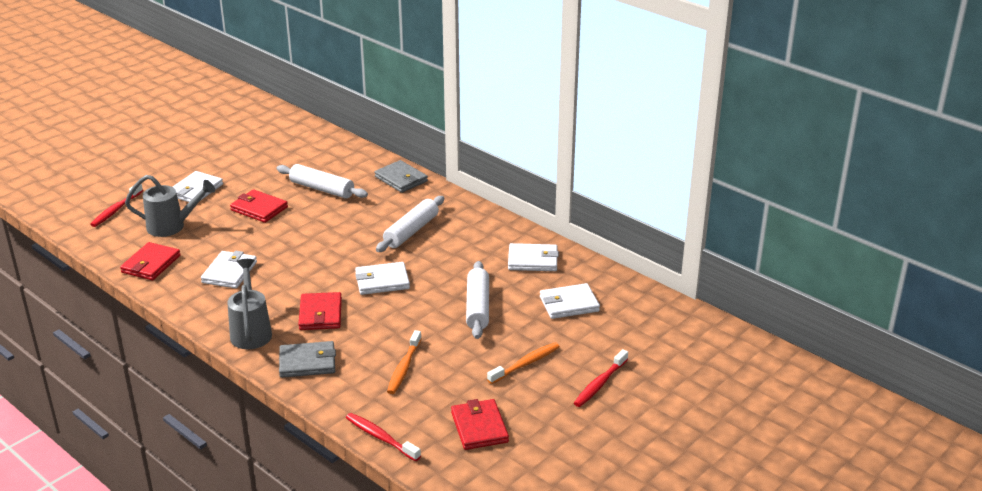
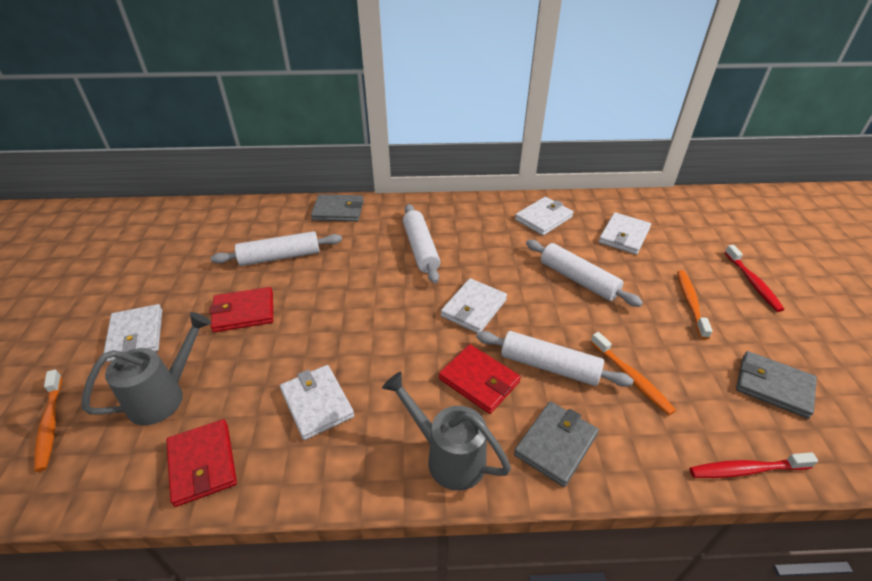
camera: 45 degrees left, 10 degrees up
red toothbrush [90,184,143,227] -> orange toothbrush [34,369,62,472]
red wallet [451,399,509,450] -> grey wallet [736,351,817,419]
none -> white rolling pin [476,331,634,387]

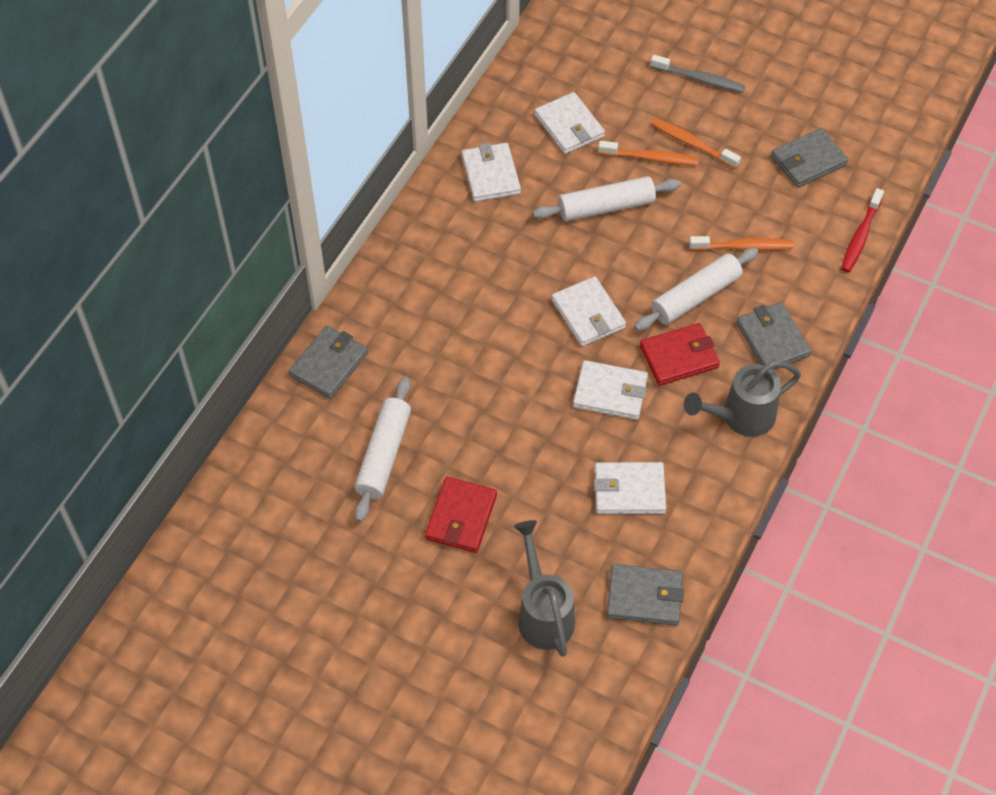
camera: 60 degrees left, 15 degrees up
orange toothbrush [34,369,62,472] -> orange toothbrush moved to [598,141,699,166]
white wallet [104,304,162,362] -> white wallet moved to [573,360,648,420]
red wallet [167,419,237,507] -> grey wallet [607,564,684,626]
white rolling pin [403,204,440,283] -> none
red toothbrush [725,245,784,312] -> grey toothbrush [650,55,745,93]

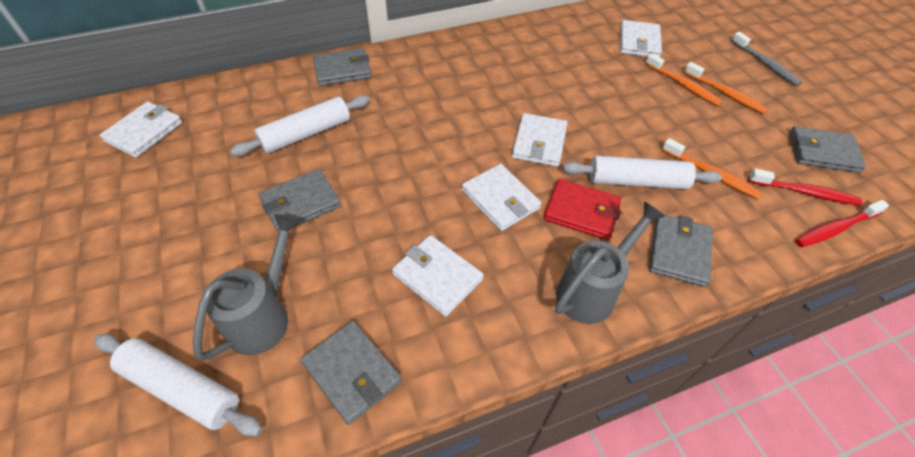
camera: 40 degrees right, 5 degrees down
red wallet [425,477,497,553] -> grey wallet [258,169,341,233]
white wallet [462,143,521,202] -> white wallet moved to [100,101,182,158]
white rolling pin [533,176,681,221] -> white rolling pin moved to [94,334,262,436]
orange toothbrush [651,118,741,169] -> orange toothbrush turned 150 degrees clockwise [684,62,768,114]
grey watering can [684,361,801,437] -> grey watering can turned 120 degrees clockwise [555,201,666,324]
none -> red toothbrush [748,168,862,206]

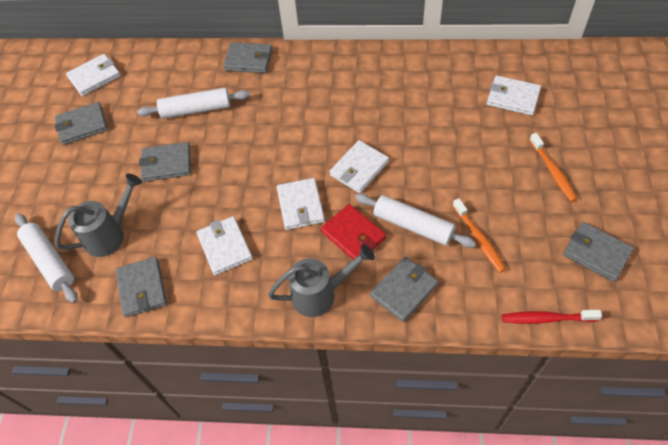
camera: 30 degrees right, 5 degrees up
white wallet [620,20,662,57] -> white wallet turned 75 degrees clockwise [487,75,541,116]
orange toothbrush [645,53,723,106] -> none
grey toothbrush [731,32,802,86] -> none
red toothbrush [748,168,862,206] -> none
none -> grey wallet [55,102,108,145]

